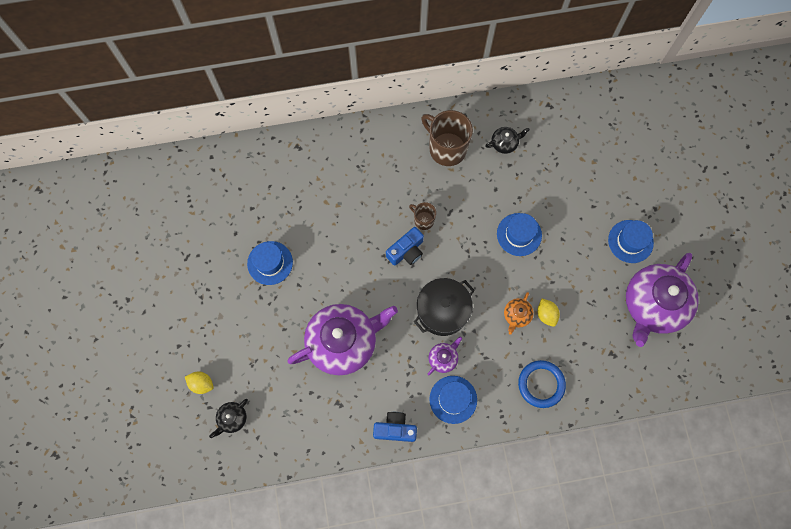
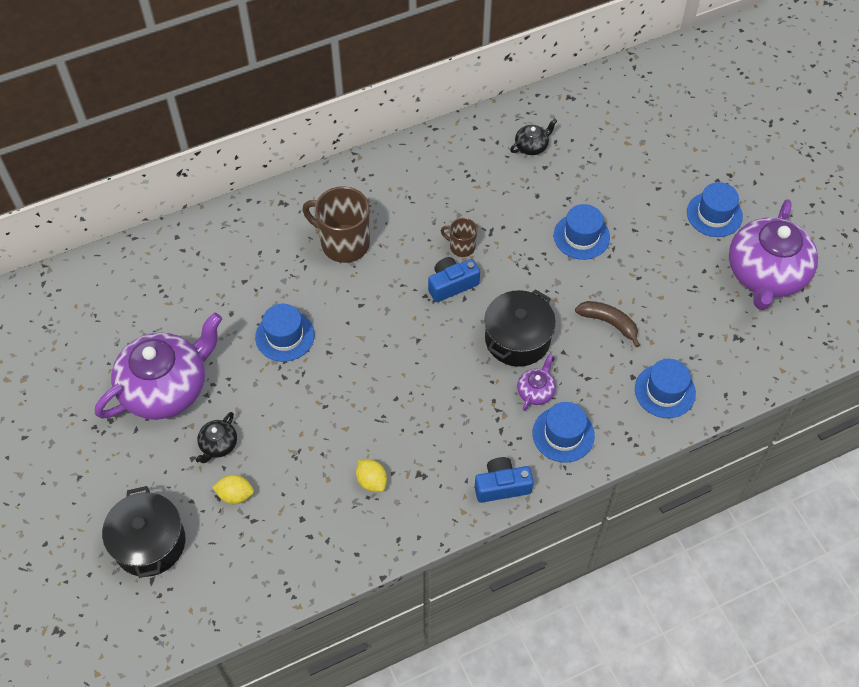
camera: 15 degrees left, 15 degrees down
black teapot [209,399,248,438] -> black teapot moved to [196,412,237,463]
purple teapot [287,304,398,375] -> purple teapot moved to [95,313,222,420]
blue camera [386,227,424,266] -> blue camera turned 150 degrees counterclockwise [428,257,480,302]
brown mug [421,110,473,166] -> brown mug moved to [302,186,370,263]
orange teapot [504,292,534,335] -> brown banana [575,301,640,347]
blue ring [518,360,566,408] -> blue hat [635,359,696,418]
yellow lemon [537,299,560,327] -> yellow lemon moved to [356,460,387,492]
none -> black pot [102,486,186,578]

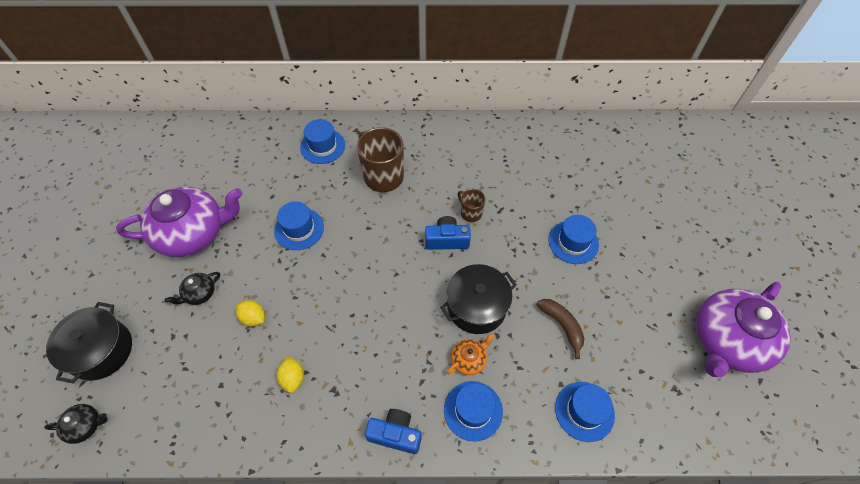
camera: 25 degrees right, 0 degrees up
yellow lemon [213,475,254,504] -> yellow lemon moved to [236,300,265,326]
black teapot [510,118,557,155] -> black teapot moved to [44,404,107,444]
purple teapot [517,354,556,411] -> orange teapot [447,334,495,375]
blue hat [687,182,743,237] -> blue hat moved to [300,119,345,164]

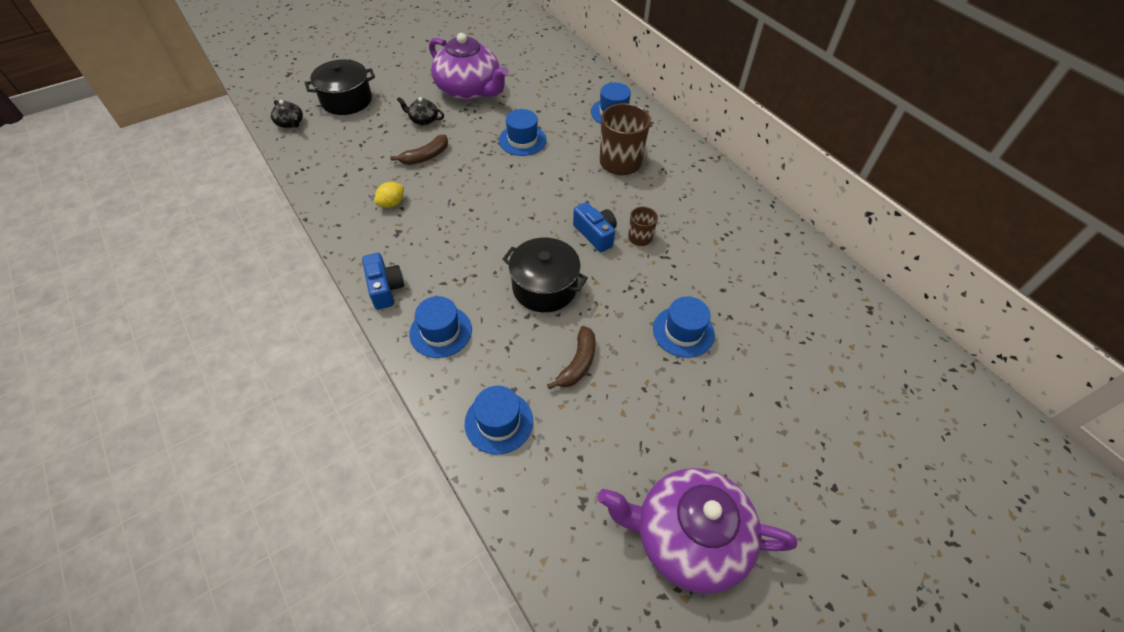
camera: 55 degrees right, 5 degrees down
yellow lemon [236,300,265,326] -> brown banana [390,134,448,165]
orange teapot [447,334,495,375] -> none

